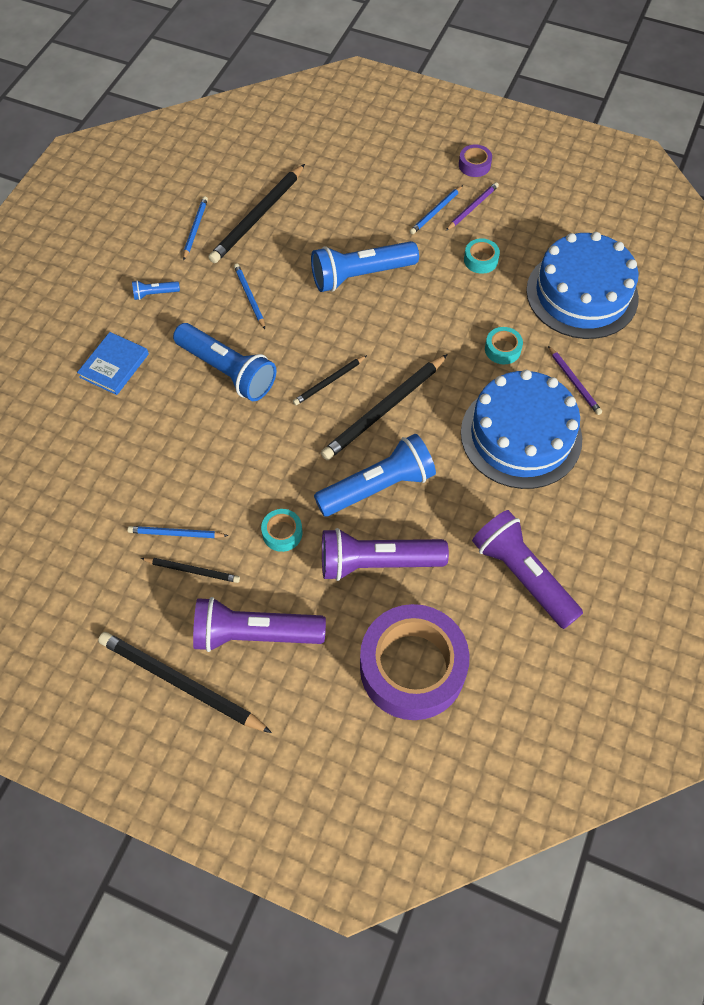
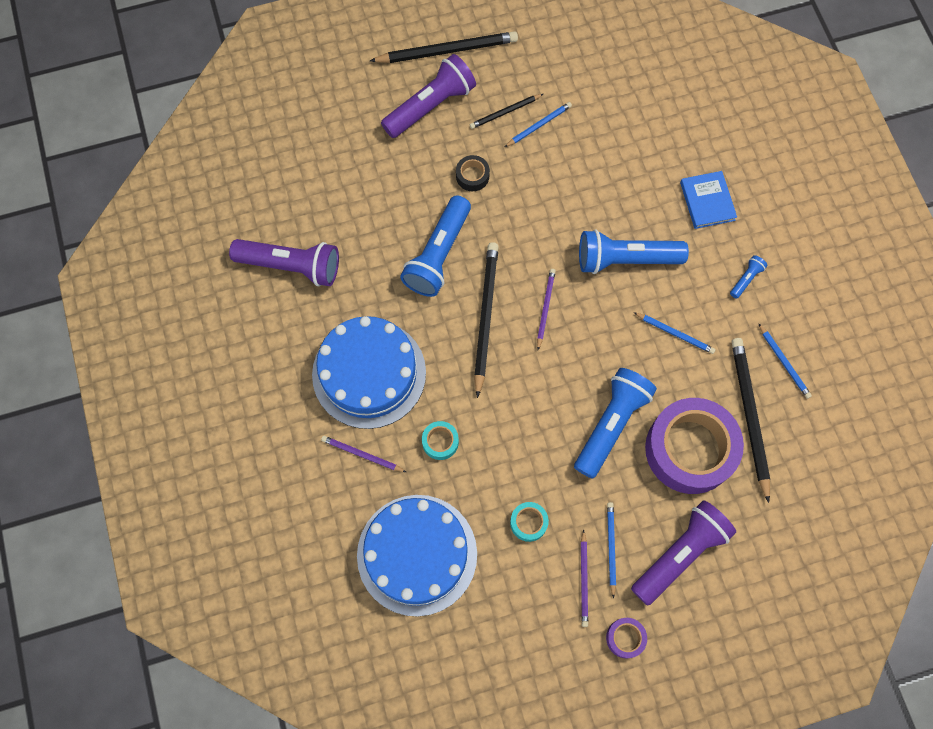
camera: 140 degrees right, 10 degrees up
turquoise tape [261,509,302,552] -> black tape [456,155,490,191]
black pencil [293,355,367,405] -> purple pencil [537,269,556,350]
purple flashlight [322,528,449,581] -> purple flashlight moved to [631,500,736,606]
purple tape [360,604,470,720] -> purple tape moved to [645,398,744,494]

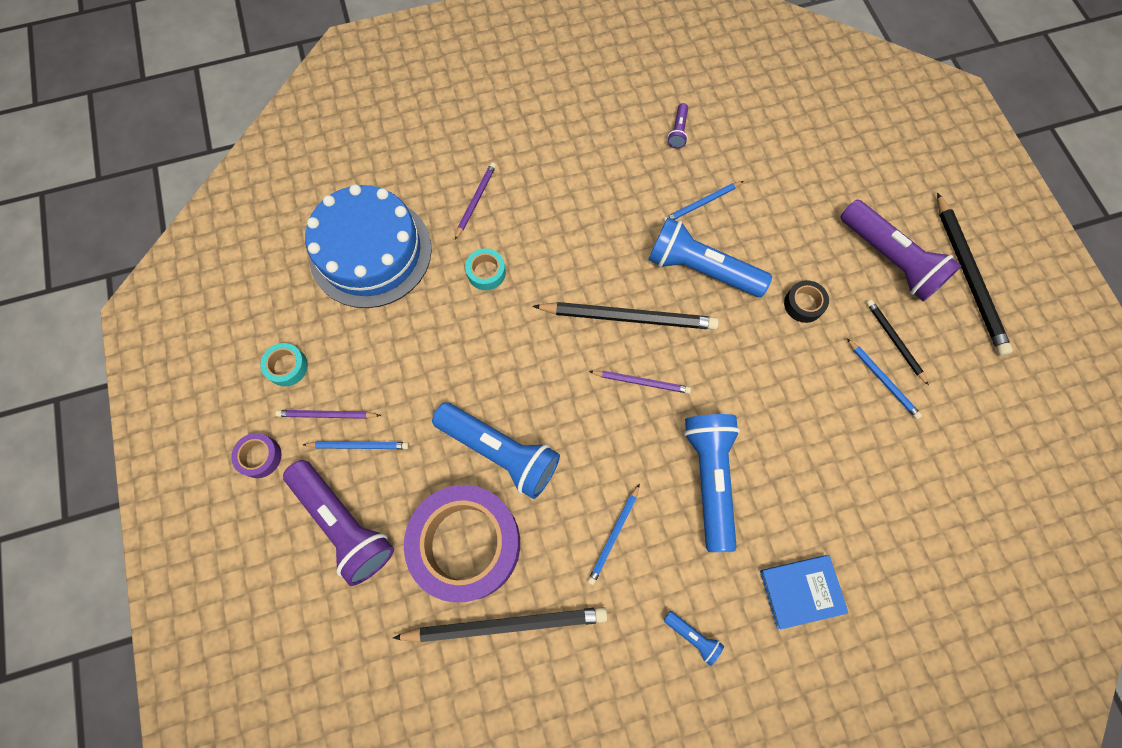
camera: 90 degrees right, 0 degrees up
purple flashlight [229,239,339,286] -> purple flashlight [668,103,688,149], size x0.44
blue cake [312,316,426,429] -> none
turquoise tape [510,502,549,542] -> turquoise tape moved to [260,343,308,386]
blue pencil [758,323,812,399] -> blue pencil moved to [664,181,743,222]

